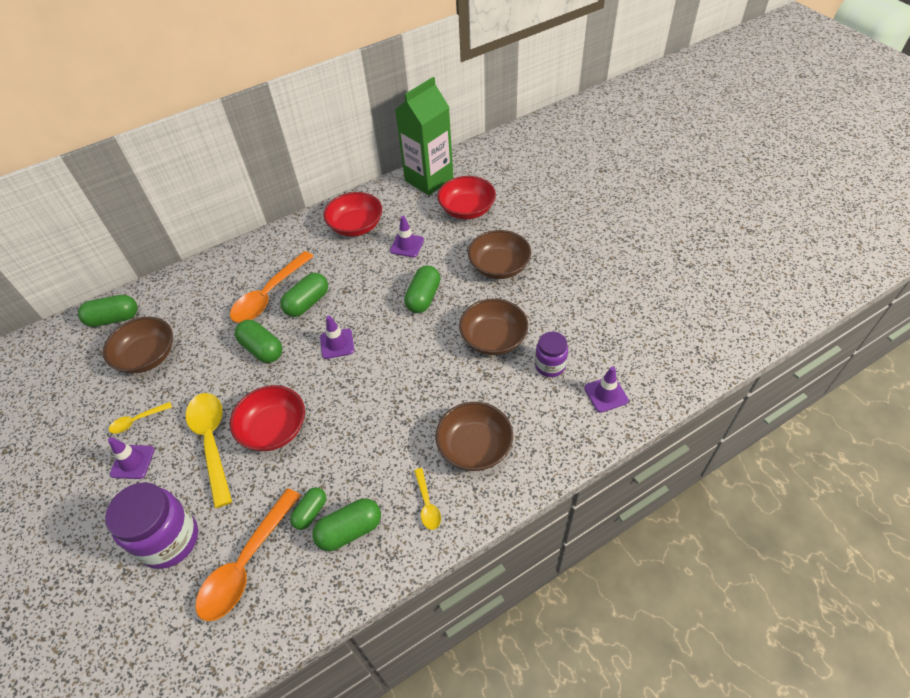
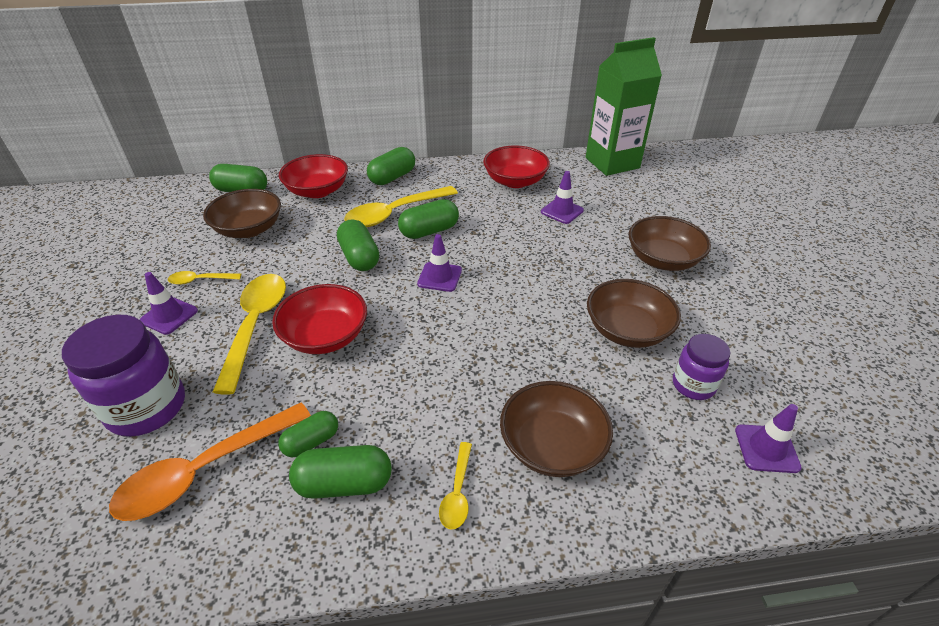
camera: 20 degrees right, 10 degrees down
orange spoon [230,251,314,323] -> yellow spoon [344,186,458,227]
green capsule [404,266,440,313] -> green capsule moved to [367,147,415,185]
red bowl [438,176,496,219] -> red bowl moved to [279,154,348,198]

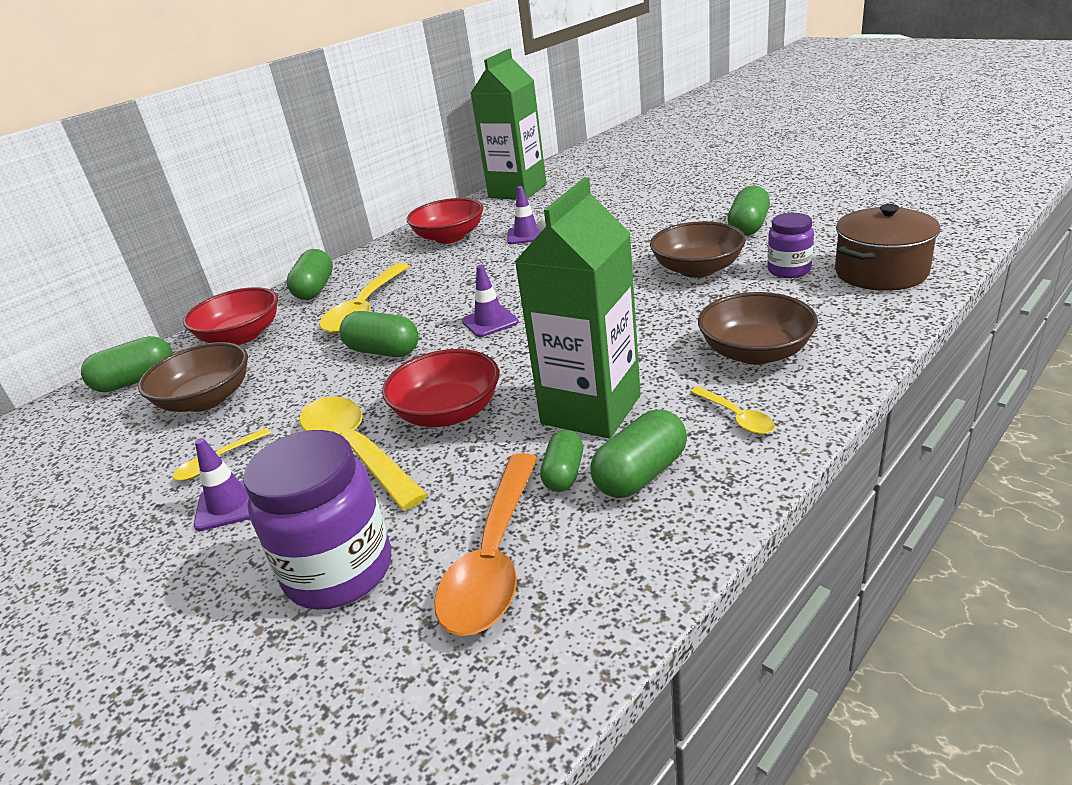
camera: 35 degrees left, 10 degrees down
green capsule [398,199,459,239] -> green capsule moved to [728,185,770,236]
brown bowl [629,216,711,271] -> none
purple traffic cone [735,404,801,473] -> brown pot [835,204,941,291]
none -> green carton [515,177,641,439]

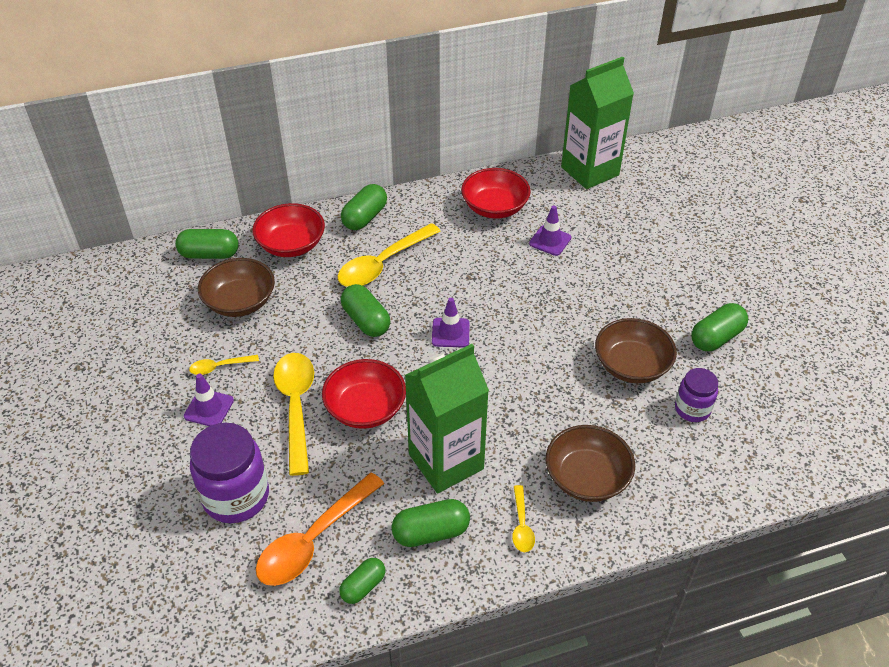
camera: 25 degrees right, 15 degrees up
green capsule [540,430,583,492] -> green capsule moved to [339,558,385,604]
brown pot [835,204,941,291] -> none

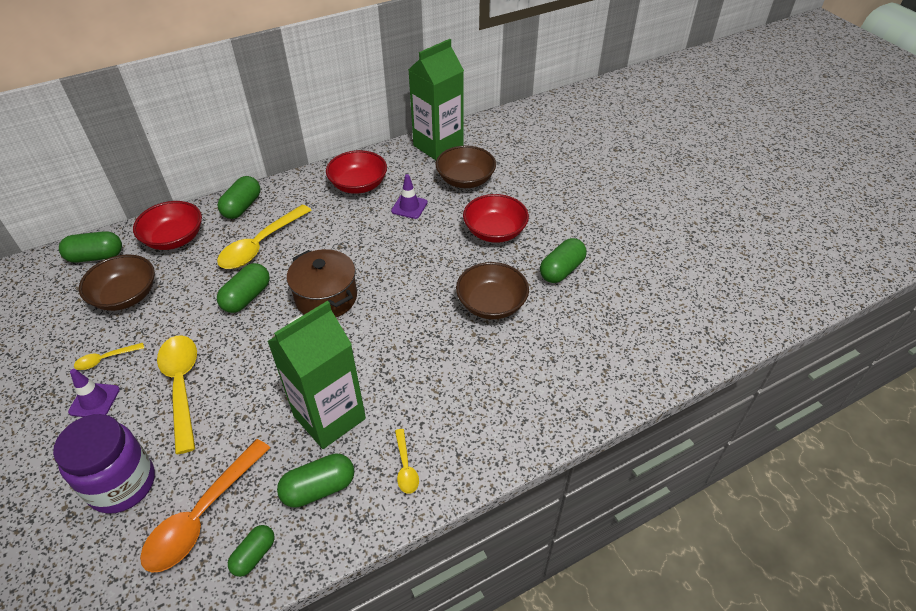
camera: 10 degrees left, 0 degrees up
red bowl [322,359,406,429] -> red bowl moved to [463,194,529,243]
green capsule [341,284,390,337] -> green capsule turned 75 degrees clockwise [217,263,270,313]
purple traffic cone [432,298,470,347] -> brown pot [287,249,357,317]
brown bowl [546,425,635,502] -> brown bowl moved to [435,145,496,188]
purple jar [675,368,718,422] -> none

